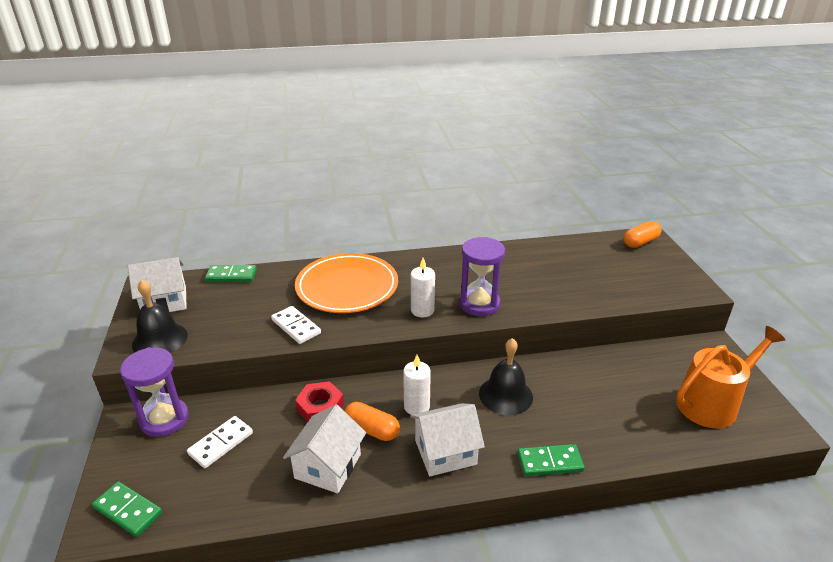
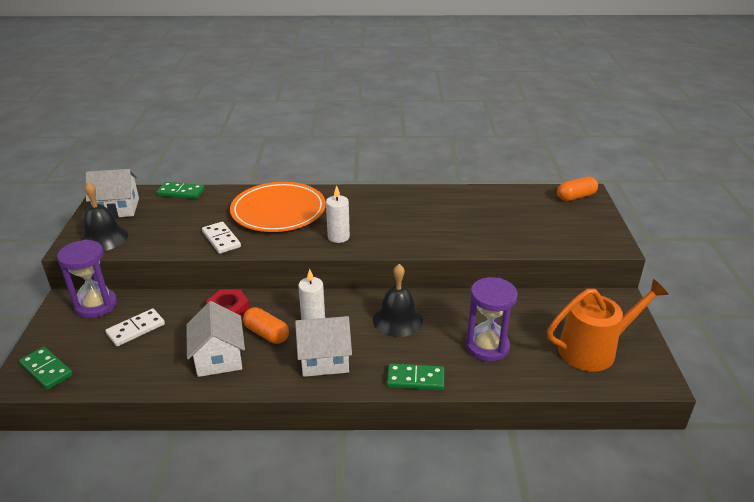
camera: 10 degrees right, 0 degrees up
white house [283,405,366,493] -> white house turned 45 degrees counterclockwise [186,301,245,377]
purple hourglass [459,237,505,316] -> purple hourglass moved to [465,277,518,362]

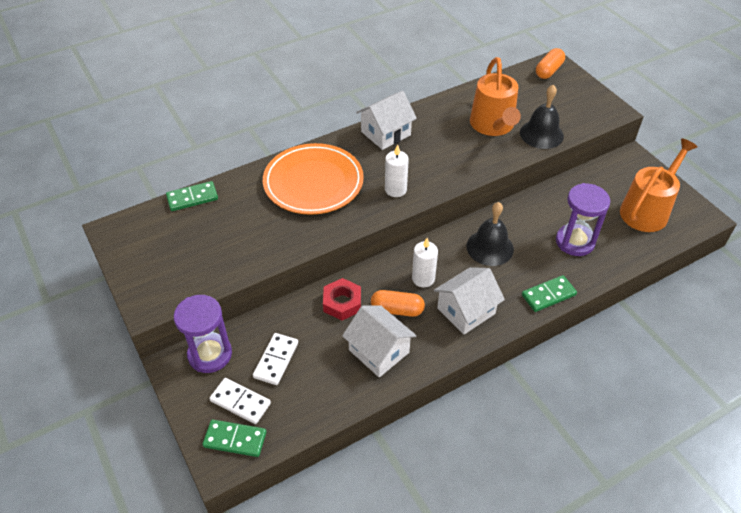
camera: 30 degrees left, 15 degrees up
black bell [80,182,128,251] -> black bell moved to [520,85,564,149]
white house [86,169,139,218] -> white house moved to [356,91,417,150]
white domino [202,222,241,254] -> white domino moved to [209,378,271,424]
none -> orange watering can [470,57,521,136]

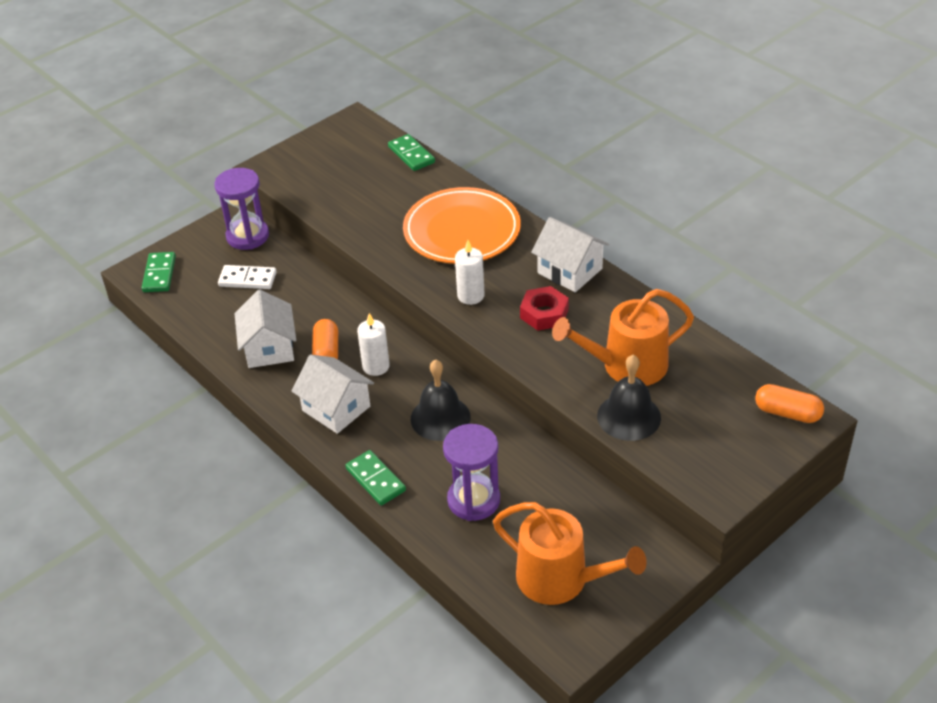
camera: 80 degrees right, 5 degrees down
white domino [209,378,271,424] -> none
red nut [323,278,361,321] -> red nut moved to [520,286,569,331]
white house [342,306,417,377] -> white house turned 45 degrees counterclockwise [234,290,296,368]

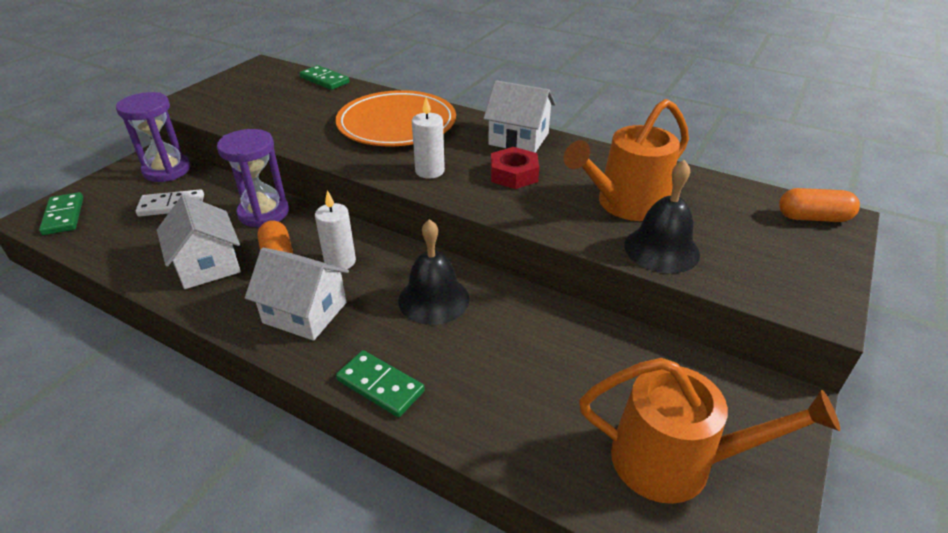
camera: 20 degrees left, 5 degrees down
purple hourglass [443,424,500,521] -> purple hourglass moved to [217,129,289,228]

